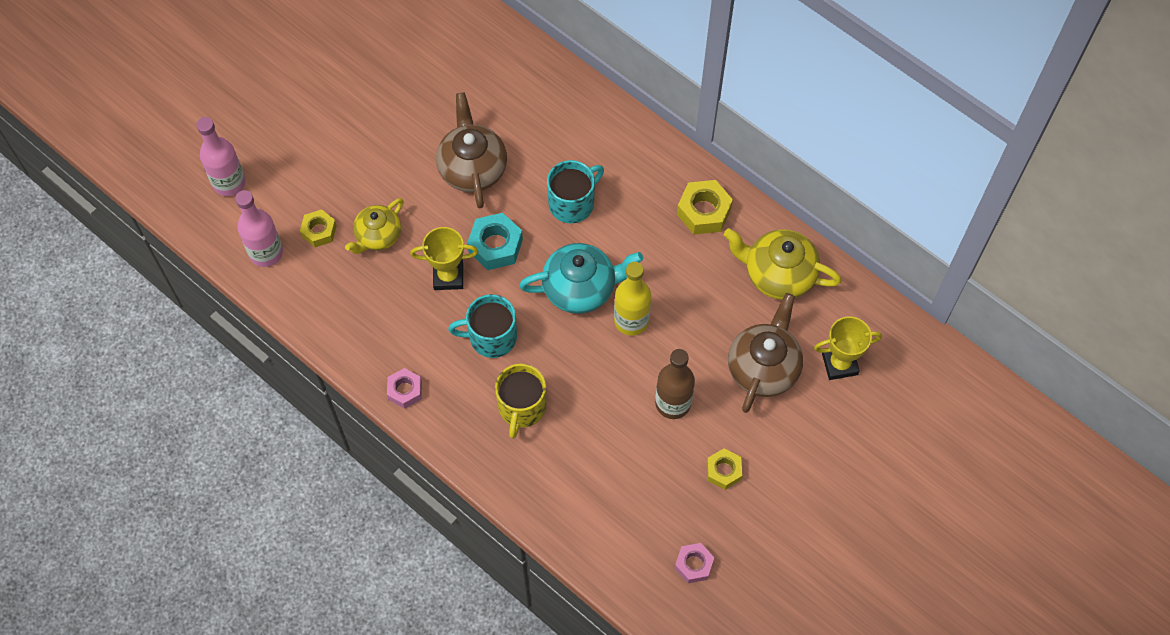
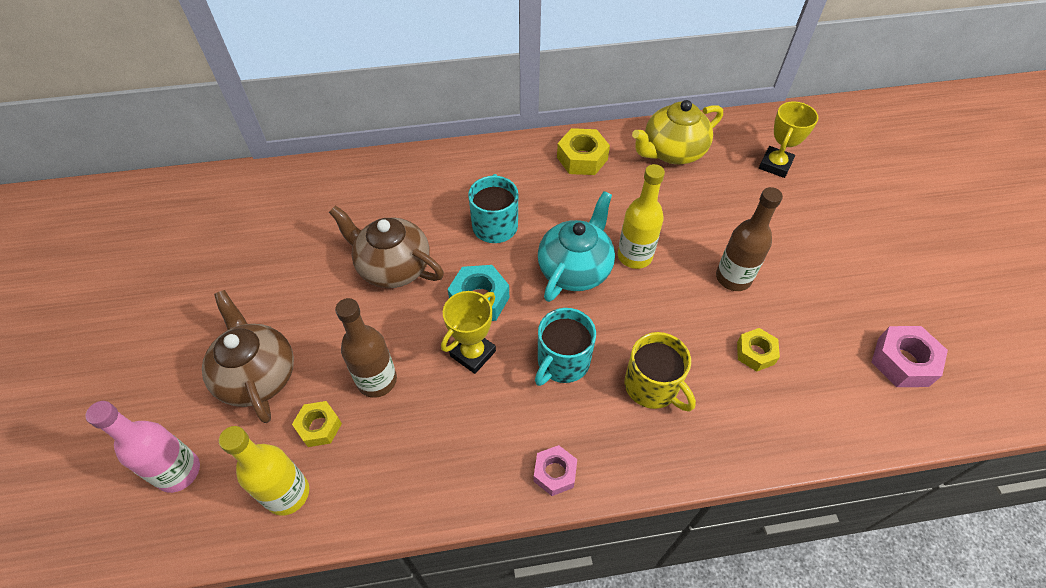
camera: 50 degrees left, 10 degrees down
pink bottle [235,190,283,267] -> yellow bottle [219,426,309,516]
yellow teapot [345,198,404,254] -> brown bottle [335,298,397,398]
pink nut [675,543,715,583] -> pink nut [871,326,948,387], size x1.53
yellow nut [707,448,743,490] -> yellow nut moved to [737,328,780,372]
brown teapot [728,293,803,413] -> brown teapot moved to [202,290,294,423]

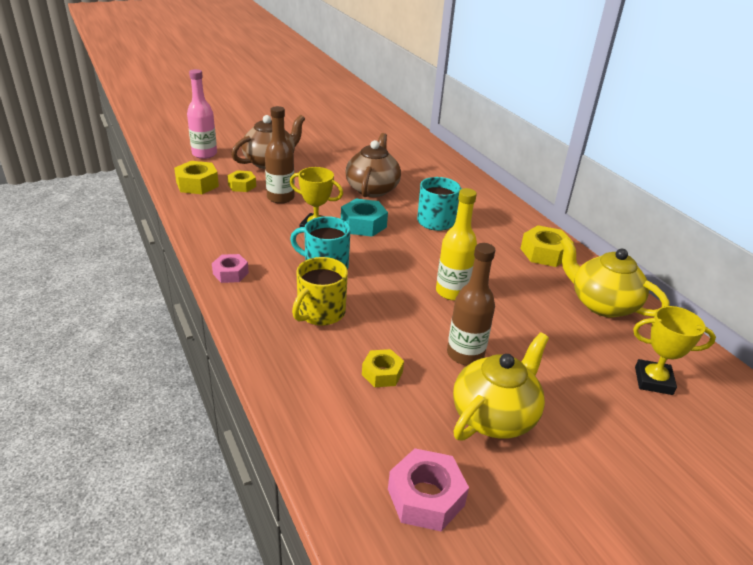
camera: 70 degrees right, 20 degrees down
yellow bottle [219,426,309,516] -> yellow nut [174,161,219,194]
turquoise teapot [538,191,615,302] -> none
none -> yellow teapot [453,332,549,441]

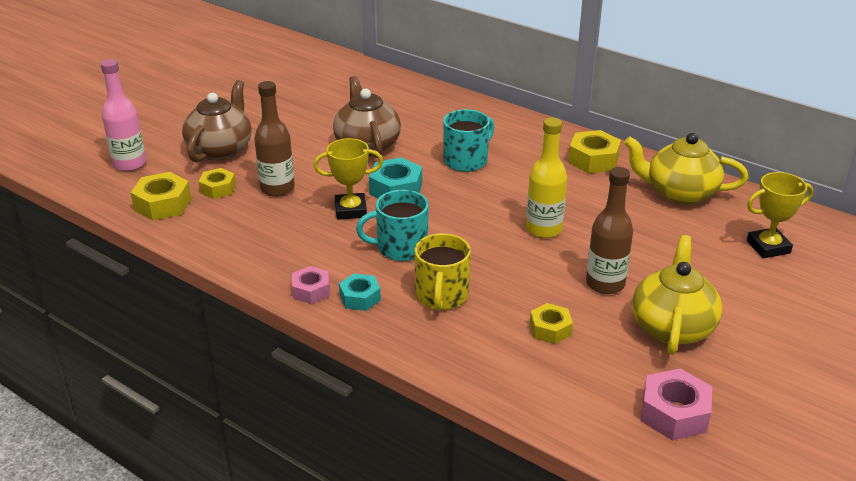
camera: 25 degrees left, 0 degrees up
none -> turquoise nut [339,273,381,311]

